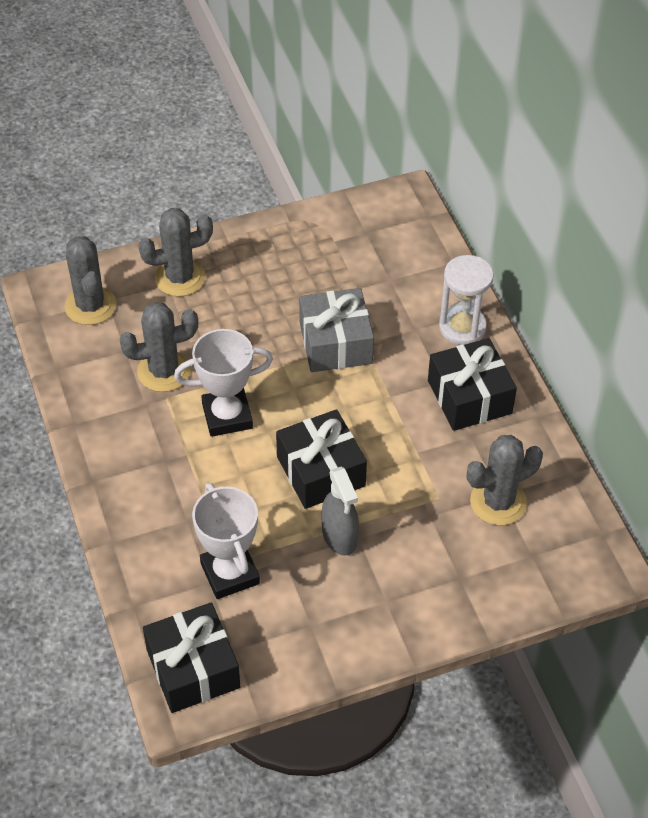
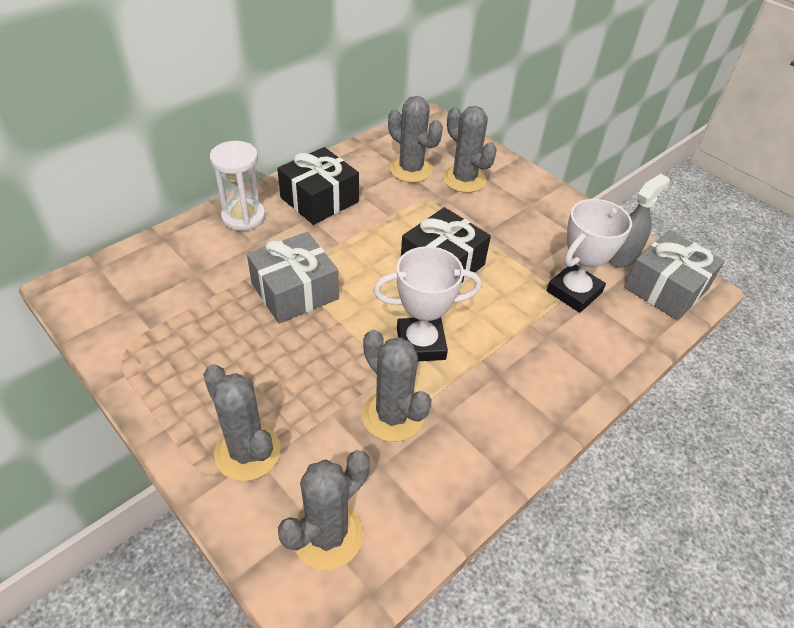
camera: 115 degrees left, 5 degrees down
black gift [143,602,240,713] -> grey gift [624,230,725,320]
white trophy [174,329,273,437] -> white trophy turned 60 degrees counterclockwise [373,246,481,361]
grey spray bottle [322,467,359,556] -> grey spray bottle moved to [609,174,670,267]
none -> grey cactus [443,106,497,193]

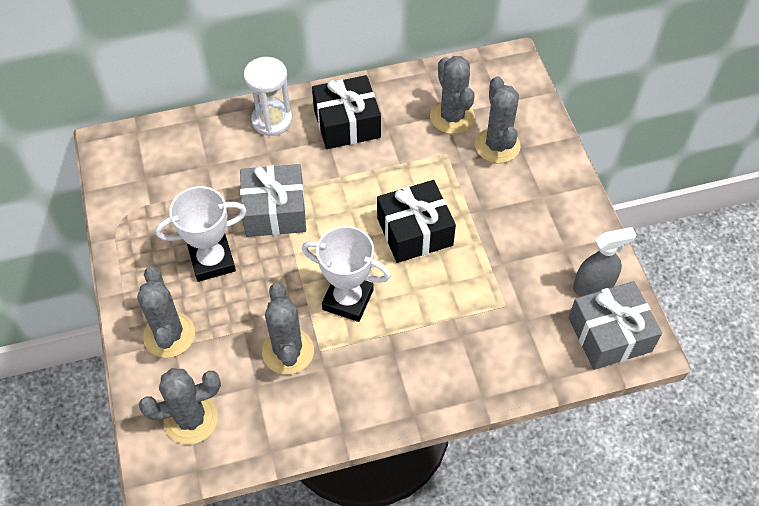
camera: 30 degrees right, 10 degrees up
white trophy [547,199,632,313] -> white trophy moved to [155,186,247,282]

